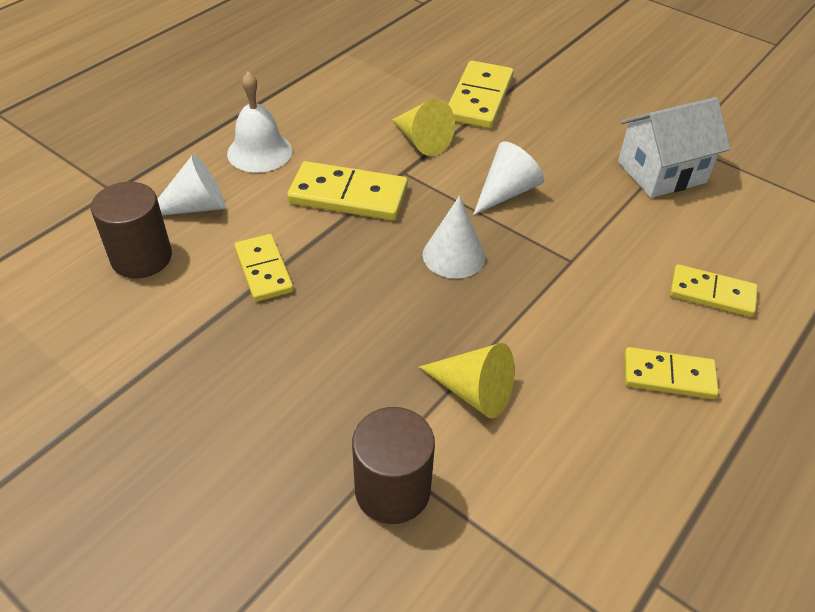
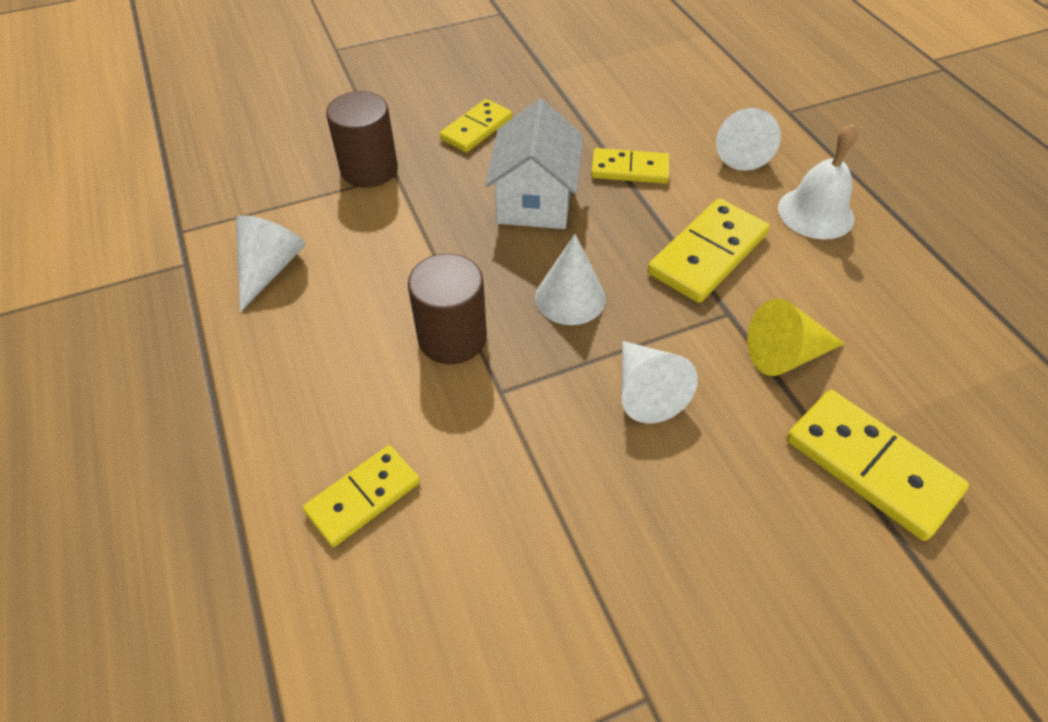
camera: 120 degrees right, 5 degrees up
brown cylinder [91,182,172,278] -> brown cylinder moved to [408,253,487,364]
yellow cone [419,343,515,418] -> none
white house [618,97,730,198] -> white house moved to [485,99,583,229]
yellow domino [624,347,719,399] -> yellow domino moved to [440,99,512,152]
none -> white cone [236,215,305,312]

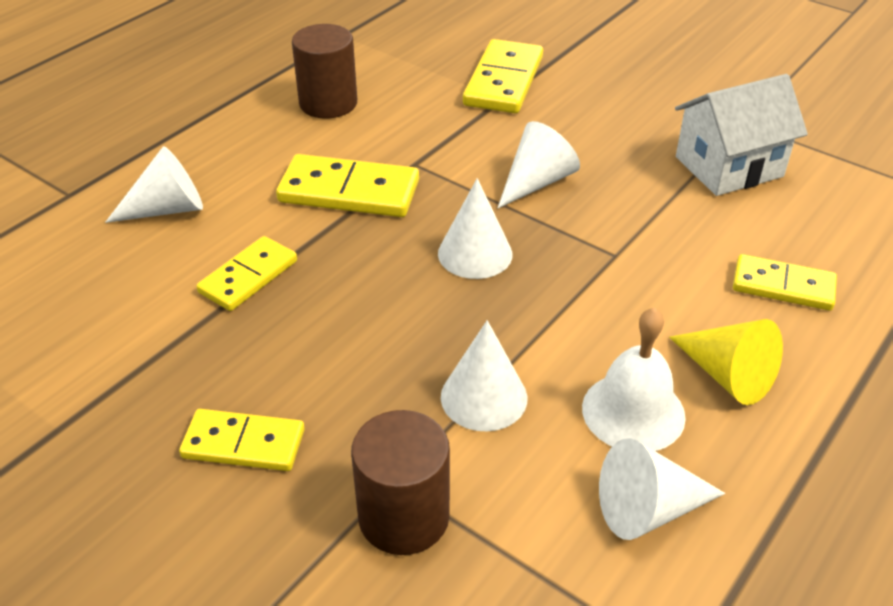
camera: 120 degrees left, 10 degrees down
brown cylinder [408,253,487,364] -> brown cylinder moved to [292,24,357,118]
white house [485,99,583,229] -> white house moved to [675,74,808,196]
yellow domino [591,148,669,184] -> yellow domino turned 60 degrees clockwise [197,236,297,311]
yellow cone [747,298,845,376] -> yellow cone moved to [669,319,783,405]
white bell [778,124,857,239] -> white bell moved to [582,307,686,451]
none -> white cone [441,320,527,432]

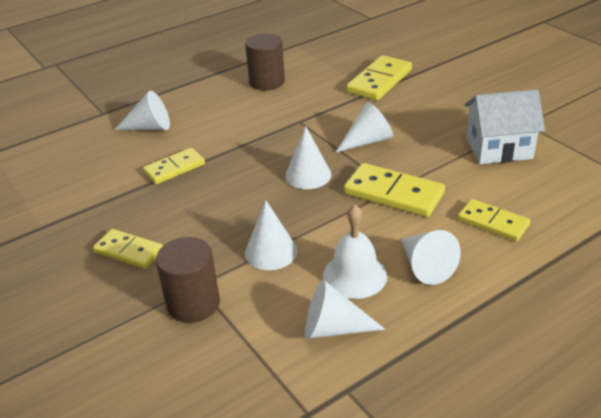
camera: 20 degrees right, 5 degrees down
yellow domino [276,154,419,217] -> yellow domino moved to [344,163,445,217]
yellow cone [669,319,783,405] -> white cone [401,230,461,285]

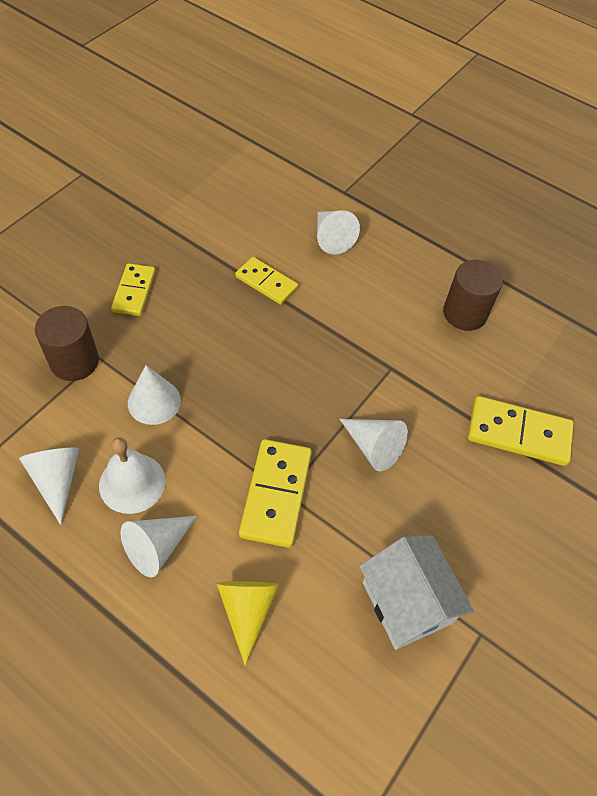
camera: 65 degrees right, 20 degrees up
white cone [285,126,332,189] -> none
yellow domino [458,199,530,242] -> yellow cone [217,581,279,666]

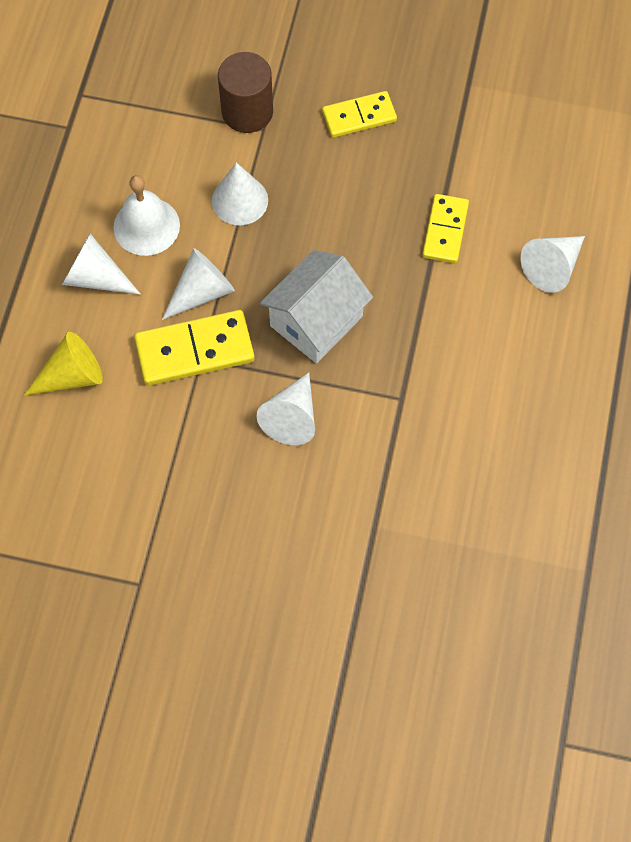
camera: 70 degrees right, 10 degrees up
white cone [19,448,79,525] -> white cone moved to [162,248,235,320]
white house [359,535,474,650] -> white house moved to [260,250,373,364]
brown cylinder [443,260,503,331] -> none
yellow domino [468,396,574,466] -> none

